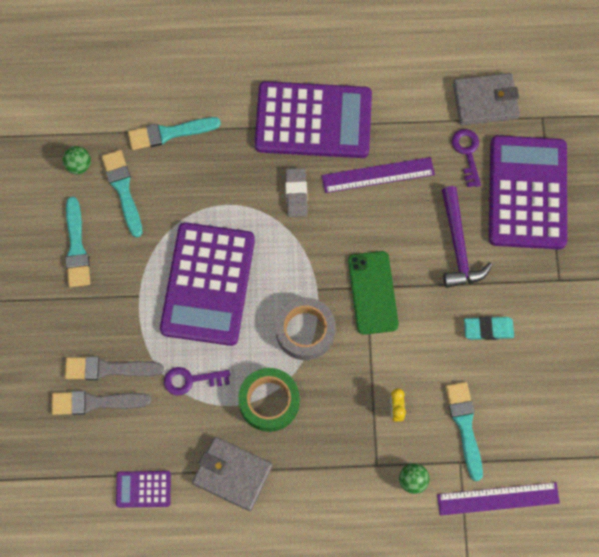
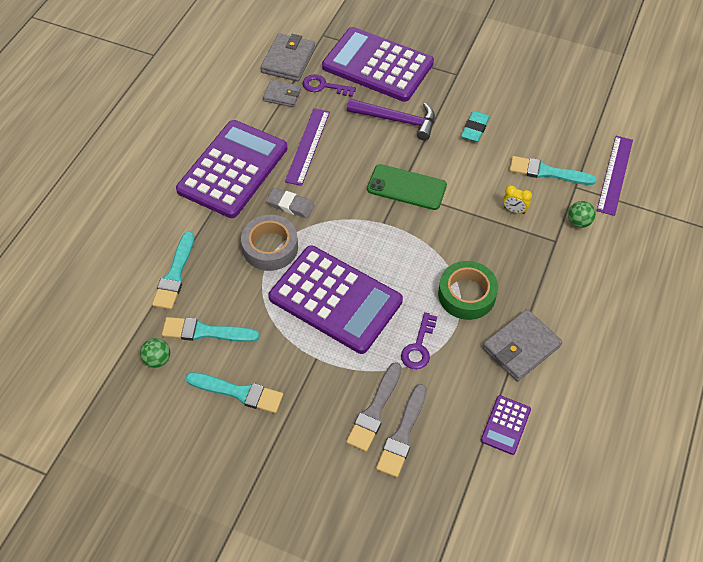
camera: 65 degrees left, 15 degrees down
grey tape [275,297,335,360] -> grey tape moved to [241,215,298,271]
none -> grey wallet [263,80,302,107]

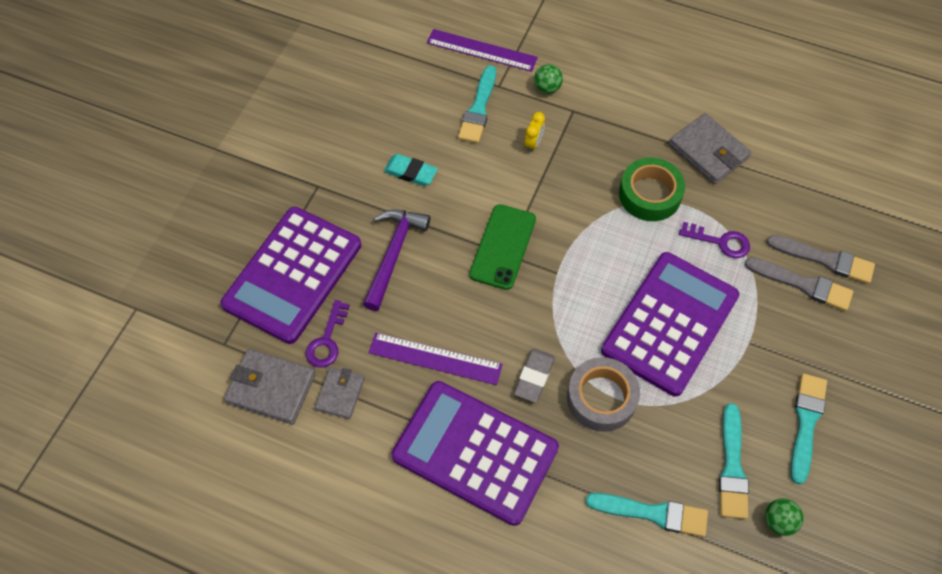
camera: 90 degrees left, 5 degrees up
purple calculator [481,395,531,455] -> none

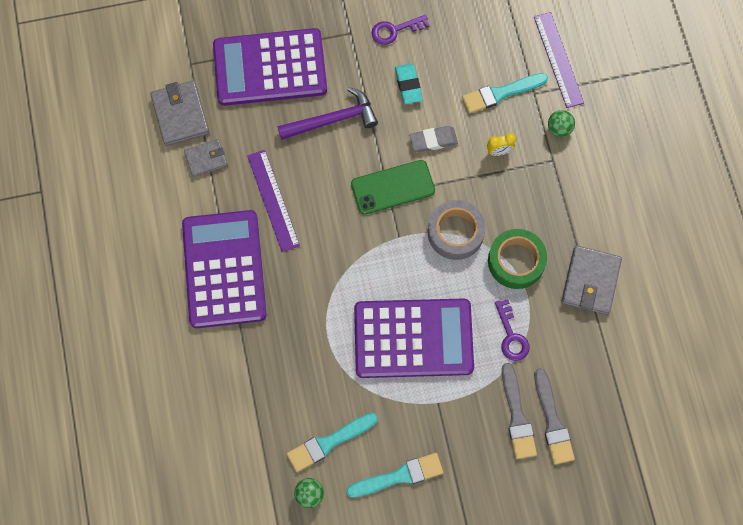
camera: 55 degrees right, 10 degrees up
purple key [306,300,350,368] -> purple key moved to [371,15,430,45]
grey eraser [514,349,555,403] -> grey eraser moved to [409,126,458,152]
grey tape [567,357,640,432] -> grey tape moved to [428,200,486,260]
turquoise brush [586,493,708,537] -> none

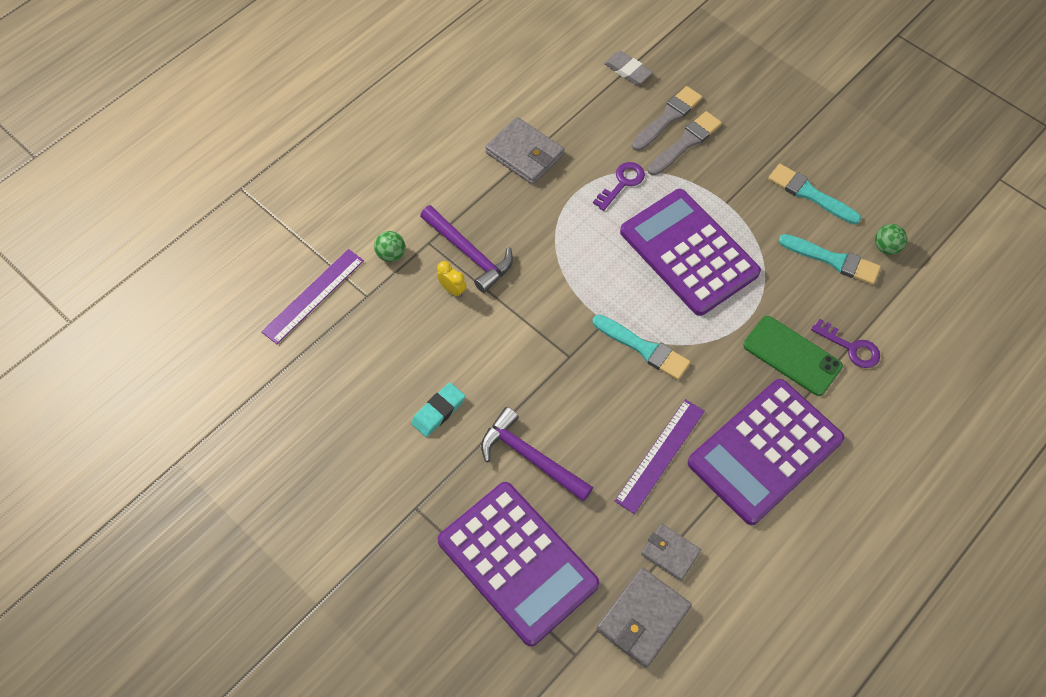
camera: 125 degrees left, 10 degrees down
green phone [351,160,435,215] -> green phone moved to [743,316,843,396]
purple key [371,15,430,45] -> purple key moved to [811,319,880,368]
grey eraser [409,126,458,152] -> grey eraser moved to [604,51,653,85]
grey tape [428,200,486,260] -> none
turquoise brush [462,73,548,114] -> turquoise brush moved to [592,315,690,380]
green tape [488,229,547,289] -> none
grey wallet [561,245,622,315] -> grey wallet turned 60 degrees clockwise [485,117,565,185]
none -> purple hammer [420,205,513,293]

